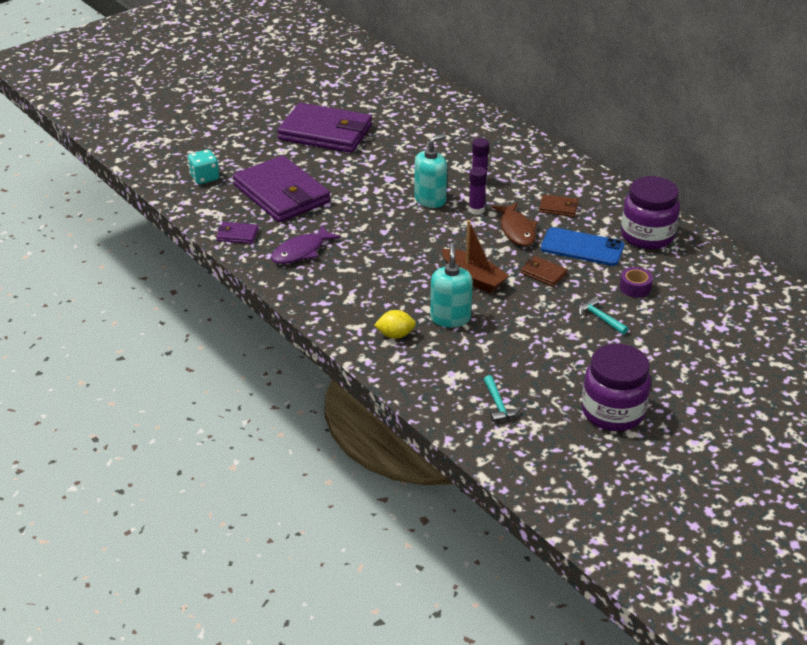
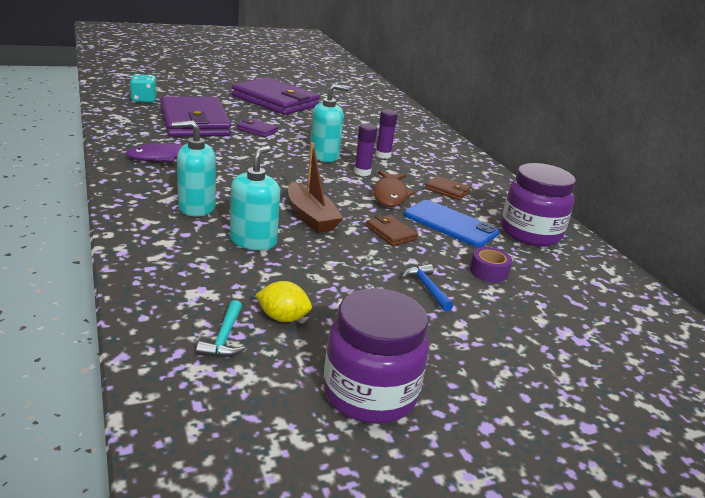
camera: 15 degrees right, 10 degrees down
purple wallet [216,222,259,244] -> purple wallet moved to [237,119,279,137]
yellow lemon [374,310,416,339] -> yellow lemon moved to [256,281,312,322]
turquoise hammer [579,297,628,335] -> blue hammer [402,264,453,312]
none -> turquoise soap dispenser [172,121,216,217]

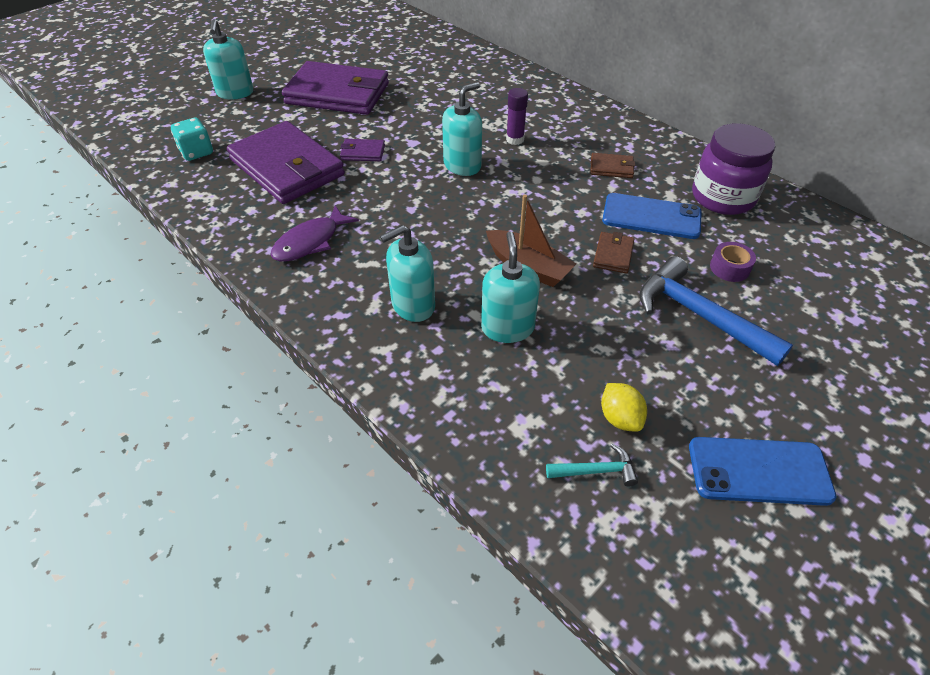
camera: 20 degrees left, 20 degrees up
turquoise hammer [196,300,245,358] -> turquoise hammer turned 75 degrees counterclockwise [546,443,638,486]
yellow lemon [256,281,312,322] -> yellow lemon turned 75 degrees clockwise [601,383,647,432]
purple jar [324,288,429,424] -> blue phone [689,437,837,506]
purple glue stick [354,124,377,176] -> none
brown wallet [366,215,418,246] -> brown wallet turned 75 degrees clockwise [593,232,634,273]
brown fish [373,171,415,207] -> none
blue hammer [402,264,453,312] -> blue hammer [639,256,793,366], size x2.09
none -> turquoise soap dispenser [203,19,253,99]

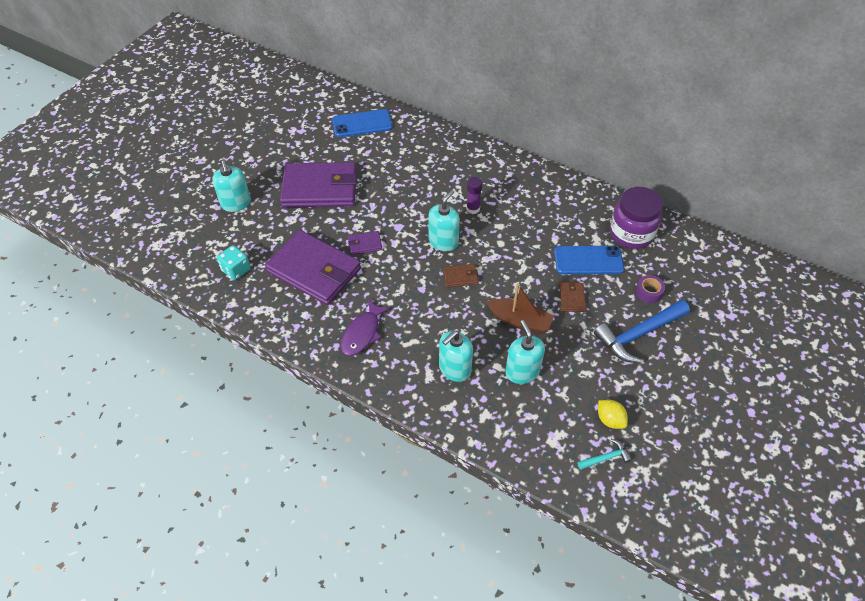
camera: 15 degrees left, 5 degrees up
brown wallet [590,153,635,178] -> brown wallet moved to [443,264,478,287]
blue hammer [639,256,793,366] -> blue hammer turned 60 degrees counterclockwise [594,300,690,363]
blue phone [689,437,837,506] -> blue phone moved to [332,109,392,137]

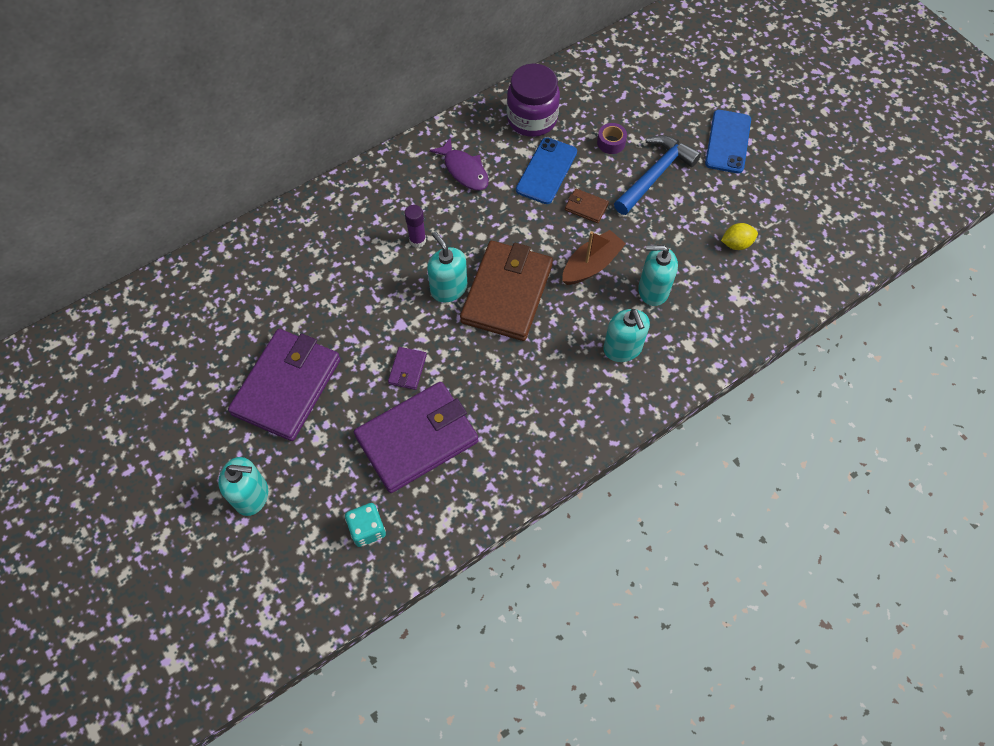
camera: 65 degrees left, 10 degrees up
blue phone [332,109,392,137] -> blue phone moved to [705,110,751,173]
purple fish [341,299,391,356] -> purple fish moved to [429,137,489,191]
brown wallet [443,264,478,287] -> brown wallet [460,241,553,341], size x2.43
turquoise hammer [577,439,632,470] -> none
blue hammer [594,300,690,363] -> blue hammer turned 135 degrees counterclockwise [614,135,701,215]

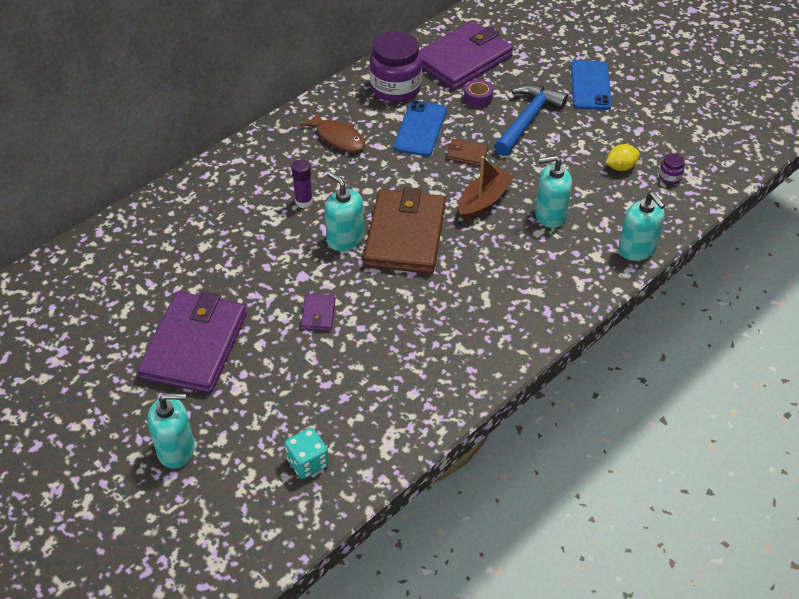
camera: 10 degrees left, 15 degrees down
purple wallet [354,382,478,493] -> purple wallet moved to [419,21,513,90]
purple fish [429,137,489,191] -> brown fish [299,111,365,152]
turquoise soap dispenser [603,309,650,362] -> turquoise soap dispenser moved to [618,192,665,261]
none -> purple jar [659,153,685,184]

